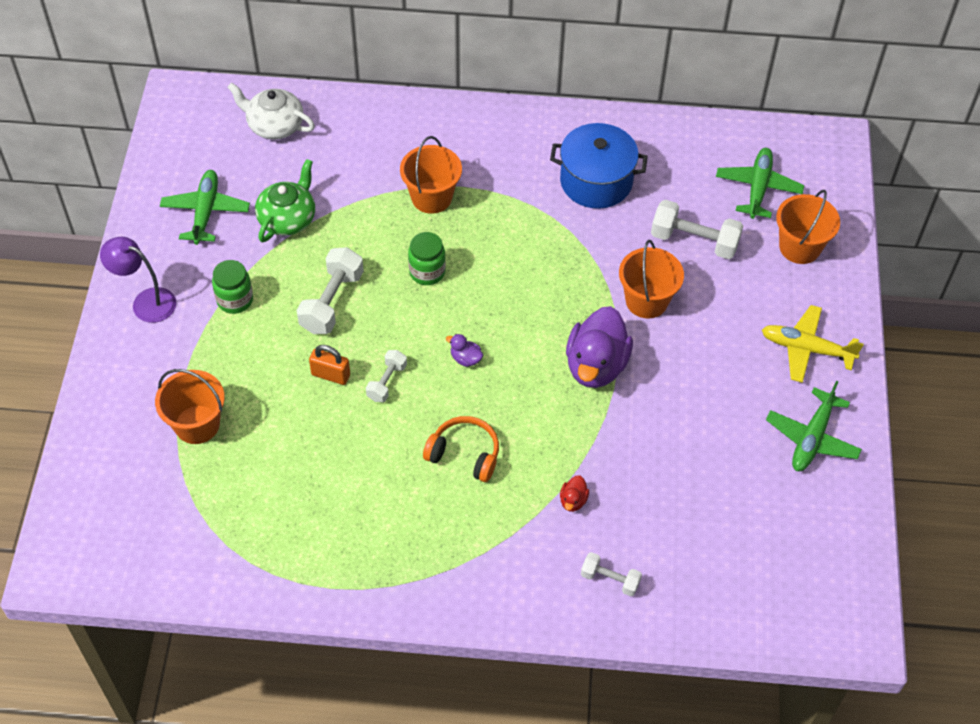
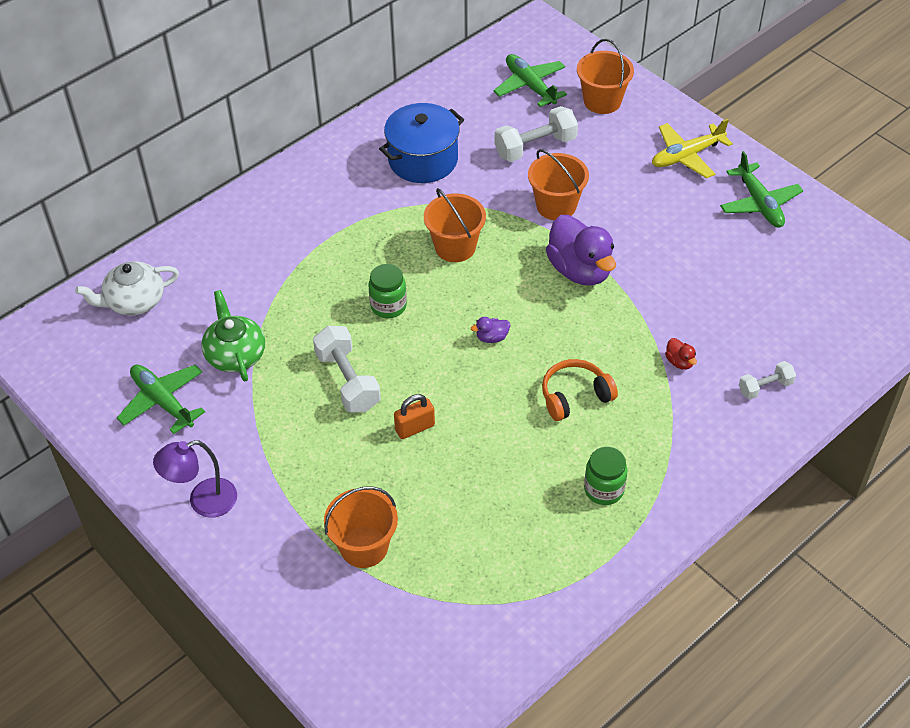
camera: 45 degrees left, 5 degrees down
green jar [212,260,253,314] -> green jar moved to [584,447,627,505]
white dumbbell [366,350,407,402] -> none
orange bucket [400,136,462,214] -> orange bucket moved to [424,188,486,262]

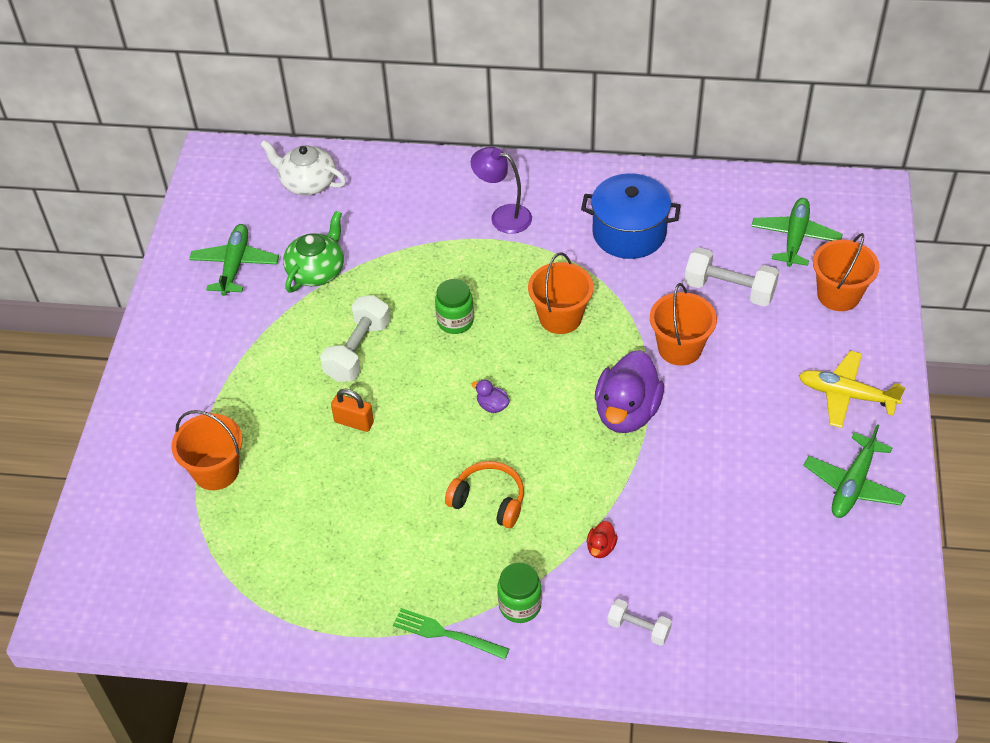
camera: 50 degrees right, 0 degrees up
purple lamp [153,440,237,518] -> purple lamp moved to [471,147,532,234]
green jar [584,447,627,505] -> green jar moved to [498,562,542,623]
none -> green fork [393,608,509,659]

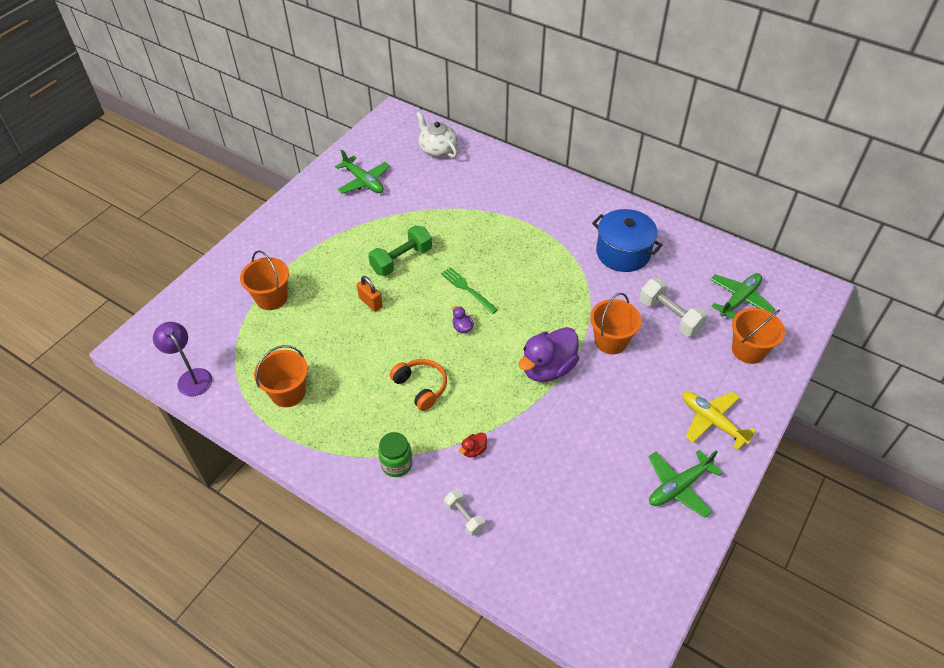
camera: 25 degrees right, 0 degrees up
green plane [189,224,279,296] -> green plane turned 105 degrees clockwise [335,150,390,194]
green teapot [283,211,344,293] -> none
white dumbbell [320,295,391,382] -> green dumbbell [368,225,432,276]
green fork [393,608,509,659] -> green fork moved to [441,267,498,314]
green jar [435,279,474,334] -> none
purple lamp [471,147,532,234] -> purple lamp moved to [153,322,212,396]
orange bucket [528,252,593,334] -> orange bucket moved to [254,345,308,407]

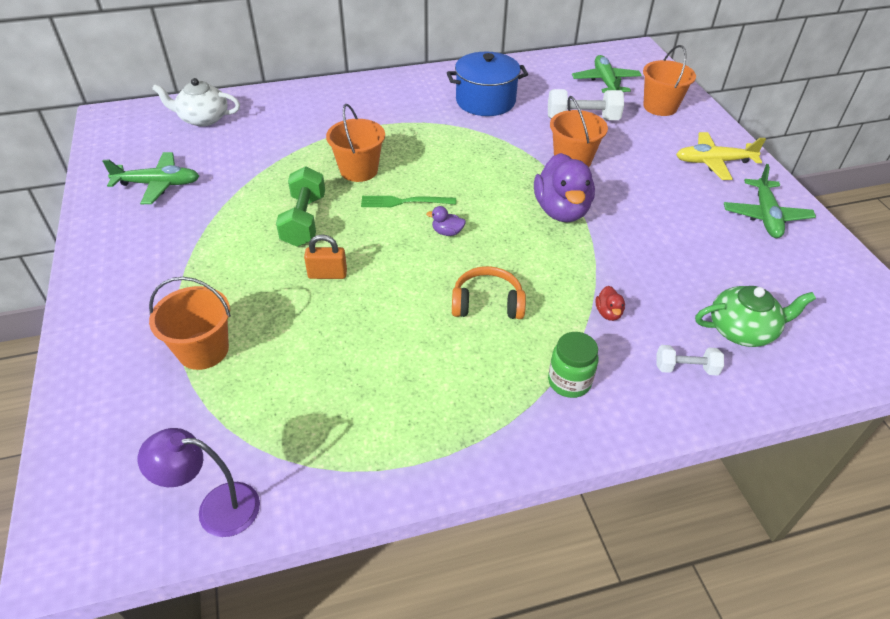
camera: 50 degrees left, 5 degrees down
orange bucket [254,345,308,407] -> orange bucket moved to [326,104,385,182]
none -> green teapot [695,286,816,347]

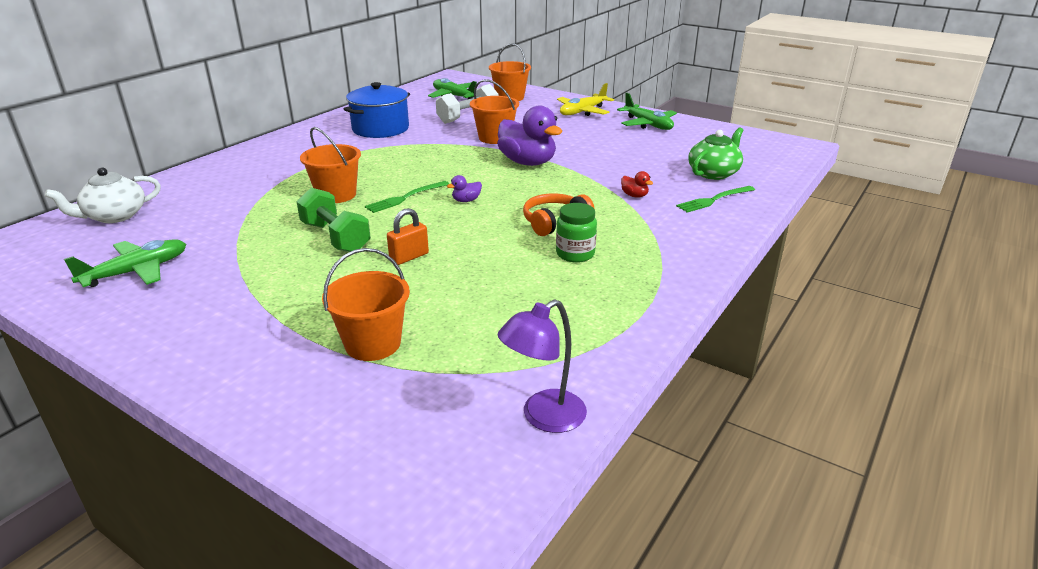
camera: 40 degrees left, 15 degrees down
green jar [548,332,598,398] -> green jar moved to [556,203,597,263]
white dumbbell [656,345,724,375] -> green fork [676,186,755,213]

